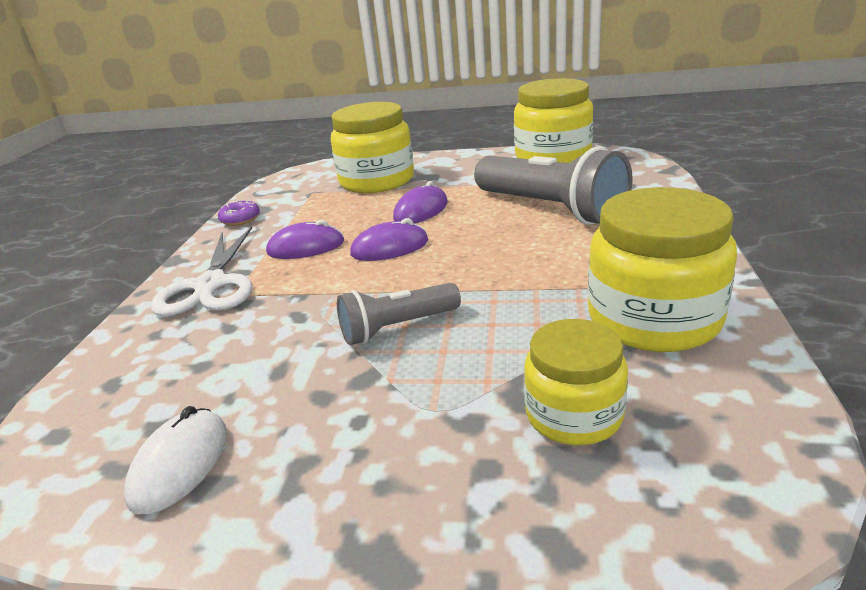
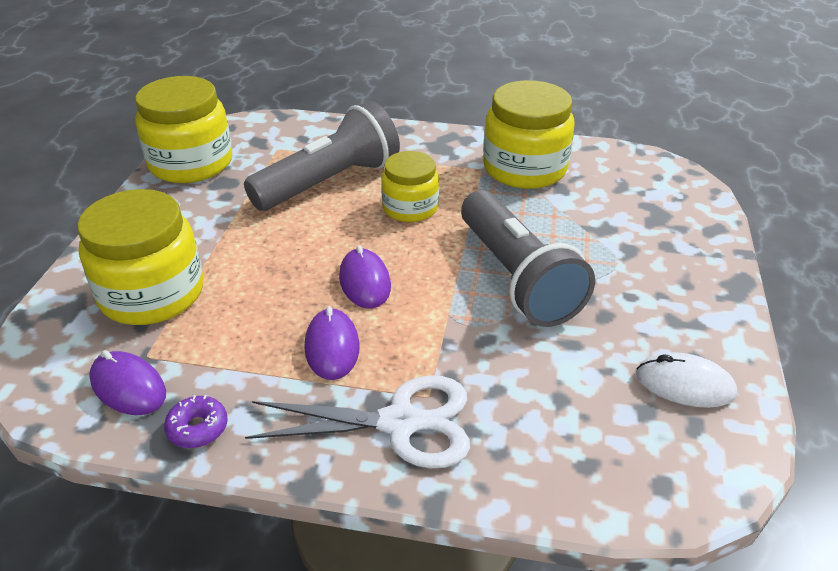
camera: 90 degrees left, 10 degrees up
grey flashlight [337,283,461,345] -> grey flashlight [461,190,595,327], size x1.80
purple mouse [393,181,448,223] -> purple mouse moved to [89,350,166,415]
yellow jar [524,319,628,445] -> yellow jar moved to [381,151,439,222]

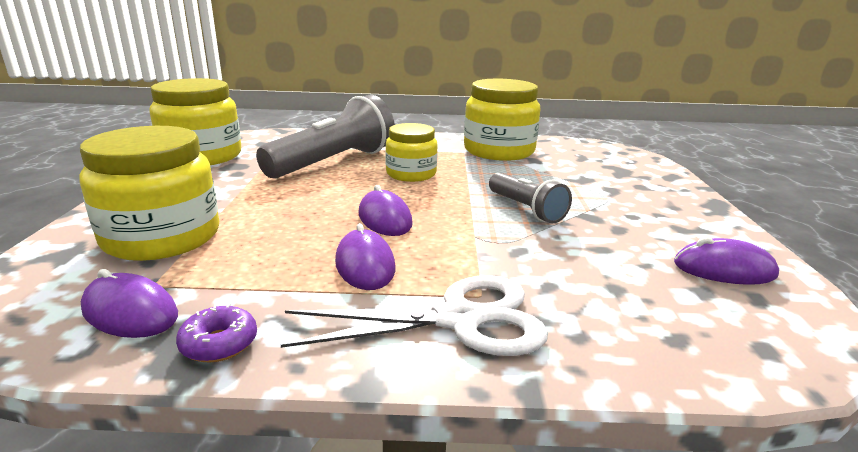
camera: 10 degrees left, 15 degrees down
grey flashlight [461,190,595,327] -> grey flashlight [489,173,572,224], size x0.56
white mouse [636,352,737,408] -> purple mouse [674,237,779,285]

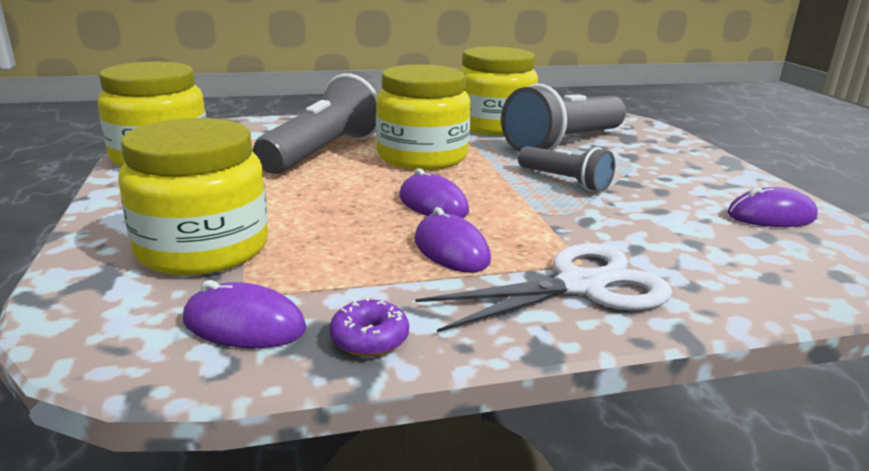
camera: 15 degrees left, 0 degrees up
yellow jar [385,123,438,182] -> yellow jar [376,65,471,170], size x1.62
none -> grey flashlight [501,84,626,152]

